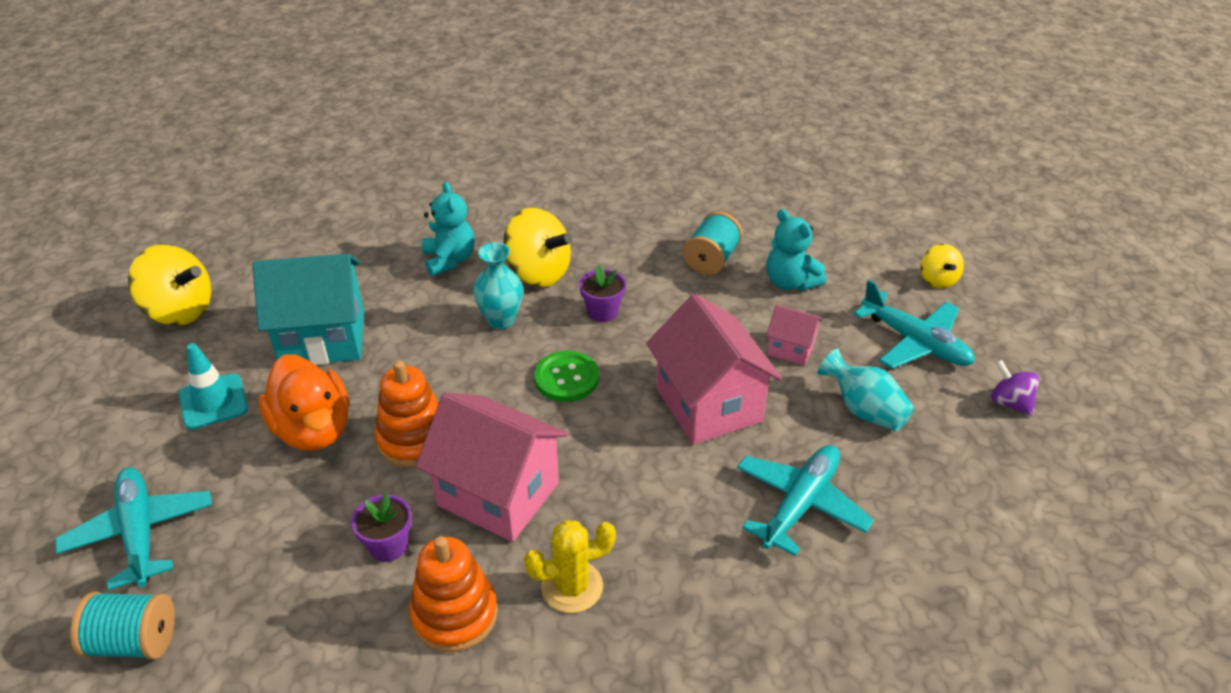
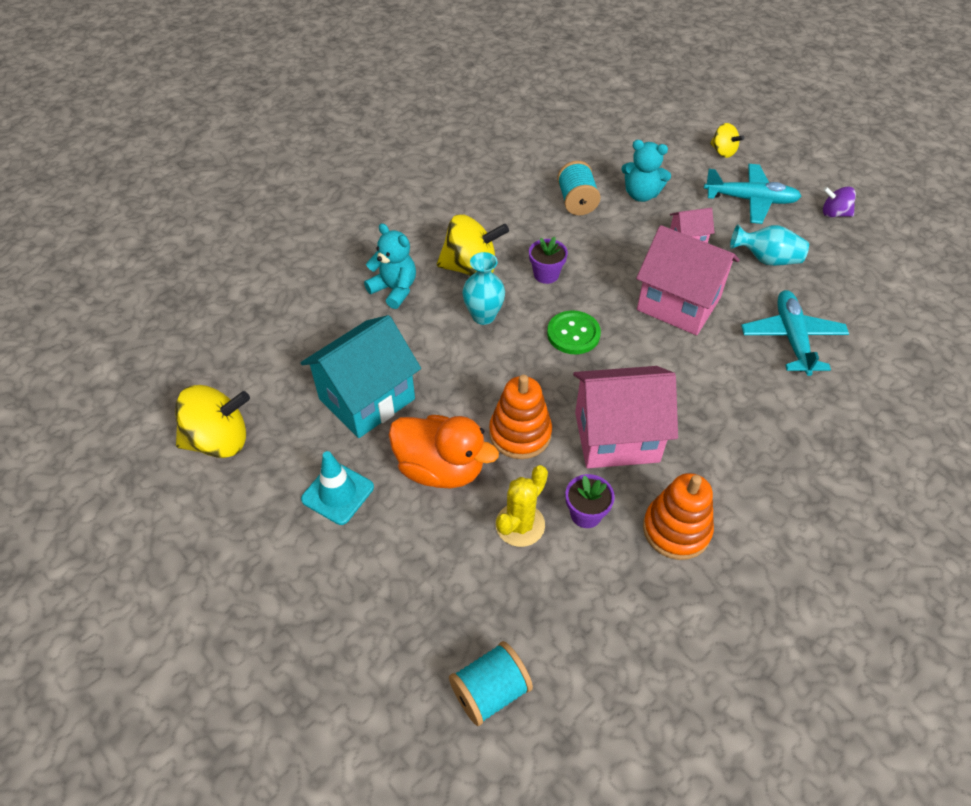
camera: 35 degrees left, 10 degrees up
turquoise plane [55,467,212,590] -> none
yellow cactus [524,520,616,613] -> yellow cactus moved to [496,465,548,547]

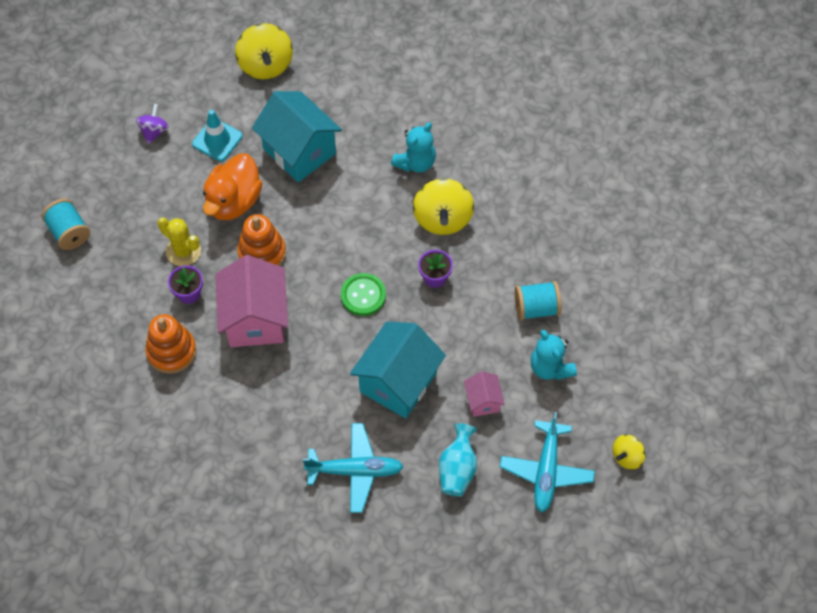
camera: 90 degrees right, 10 degrees up
turquoise vase [462,252,505,325] -> none
turquoise teddy bear [621,140,671,202] -> turquoise teddy bear turned 45 degrees counterclockwise [530,329,577,380]
pink house [636,225,740,335] -> turquoise house [350,322,446,418]
purple spinning top [823,186,856,218] -> purple spinning top moved to [136,104,169,144]

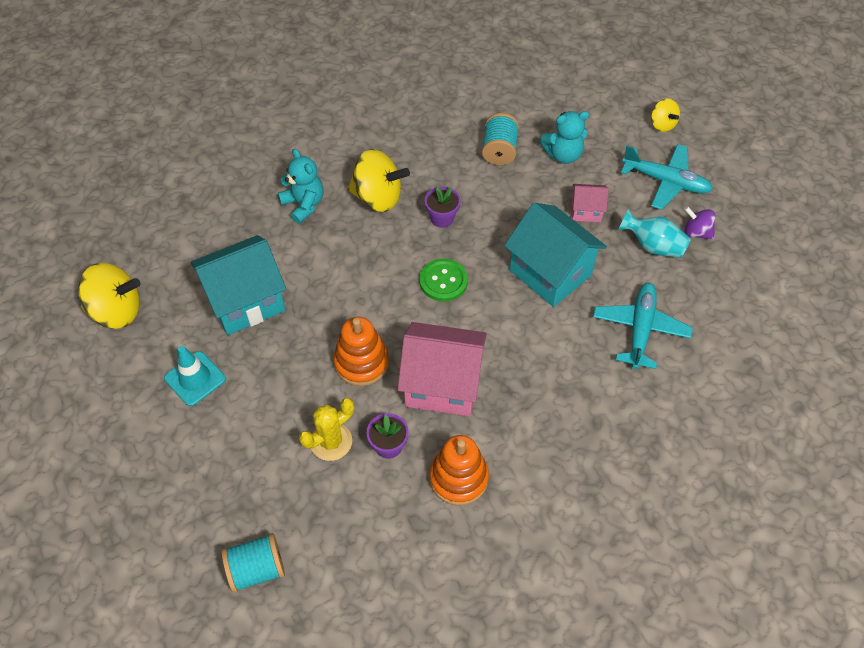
camera: 75 degrees left, 5 degrees down
purple spinning top [136,104,169,144] -> purple spinning top moved to [684,207,716,240]
orange duck [203,153,263,221] -> none

